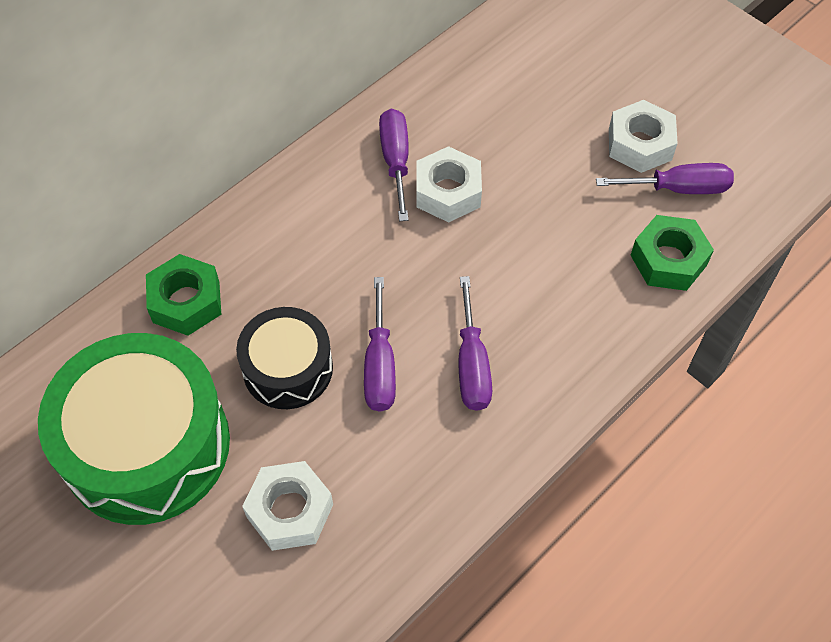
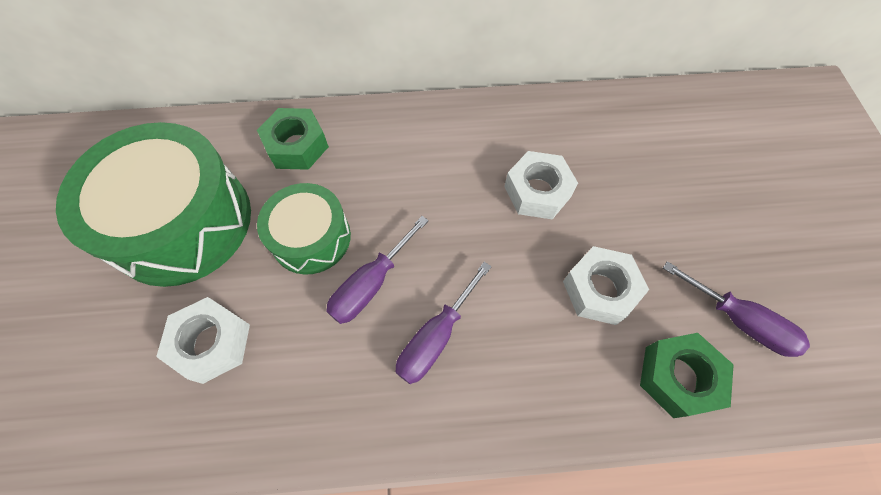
camera: 40 degrees right, 5 degrees up
black drum [236,307,333,409] -> green drum [257,183,351,275]
purple screwdriver [379,109,409,221] -> none
white nut [609,100,678,173] -> white nut moved to [563,246,649,325]

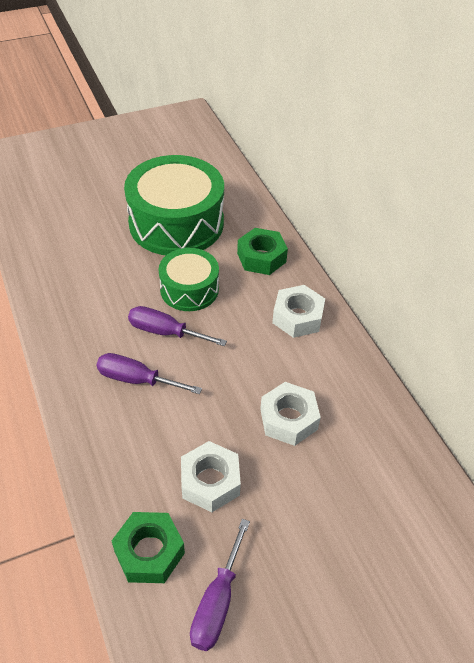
camera: 70 degrees right, 15 degrees down
white nut [156,297,250,384] -> white nut moved to [272,285,325,338]

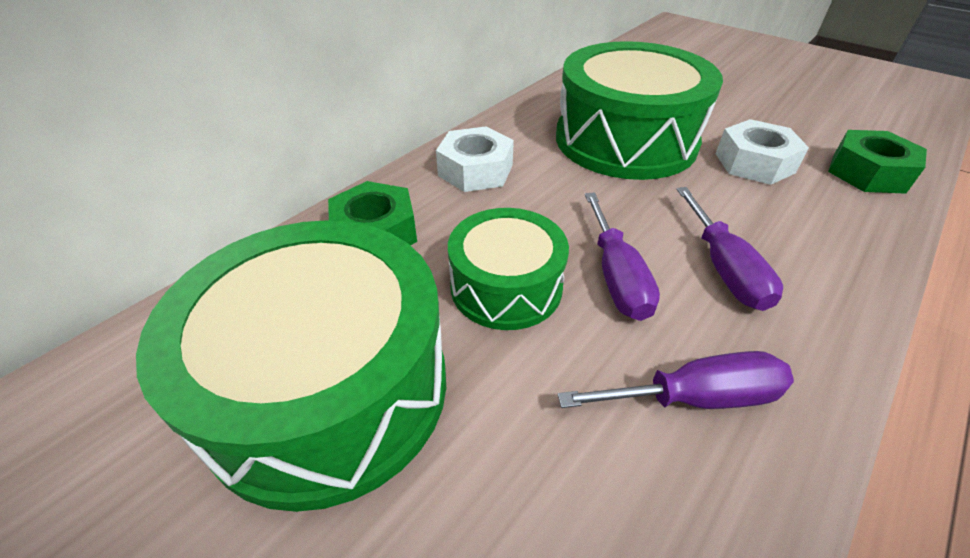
camera: 115 degrees left, 5 degrees down
purple screwdriver [190,519,250,651] -> purple screwdriver moved to [558,351,794,409]
white nut [260,382,321,446] -> green drum [556,41,723,180]

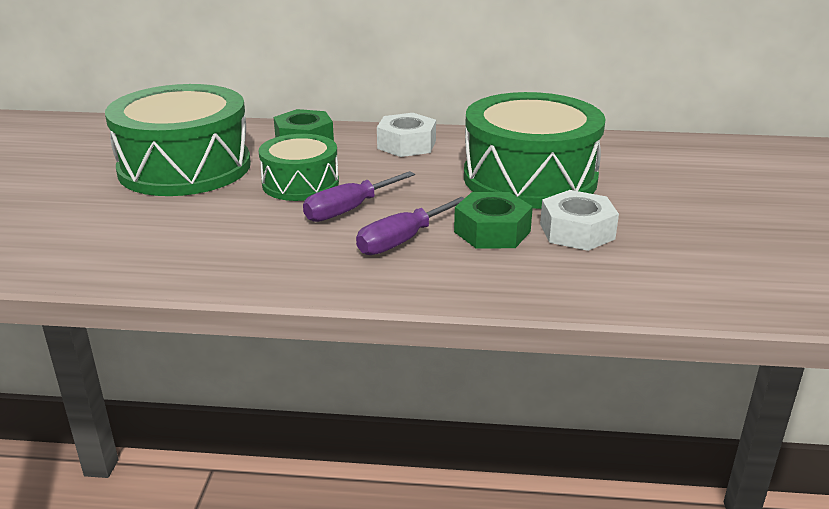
camera: 55 degrees right, 15 degrees down
purple screwdriver [558,351,794,409] -> none
green nut [828,130,927,194] -> green nut moved to [454,192,533,249]

